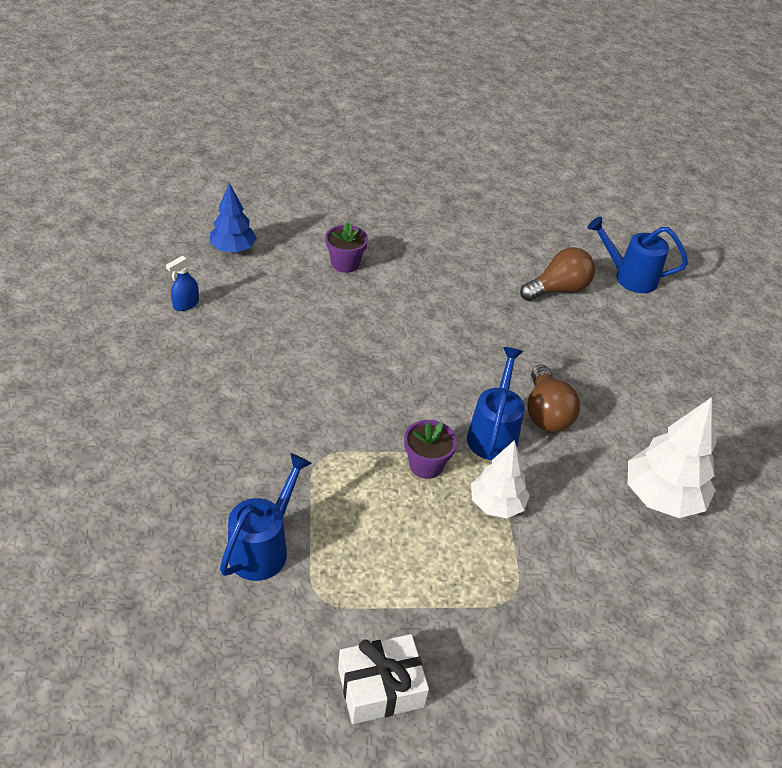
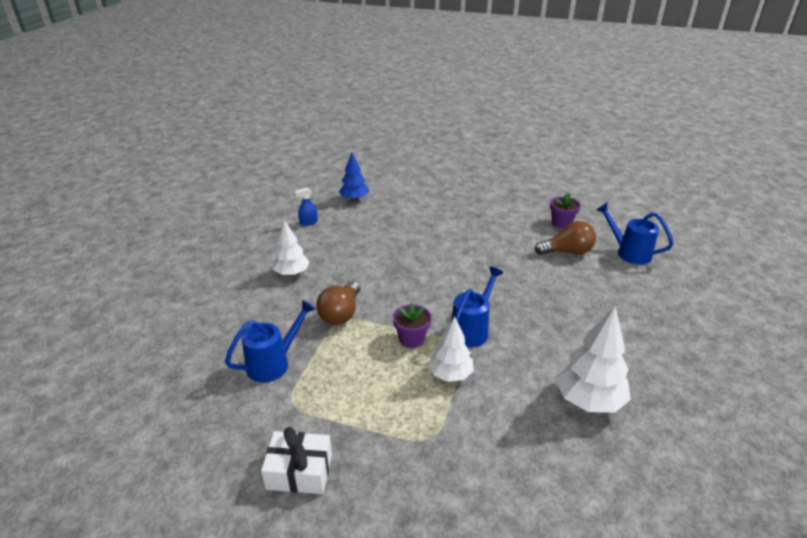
camera: 25 degrees right, 10 degrees down
purple flower pot [325,222,368,273] -> purple flower pot moved to [550,193,581,229]
brown light bulb [527,364,580,432] -> brown light bulb moved to [316,281,360,325]
none -> white tree [273,220,309,276]

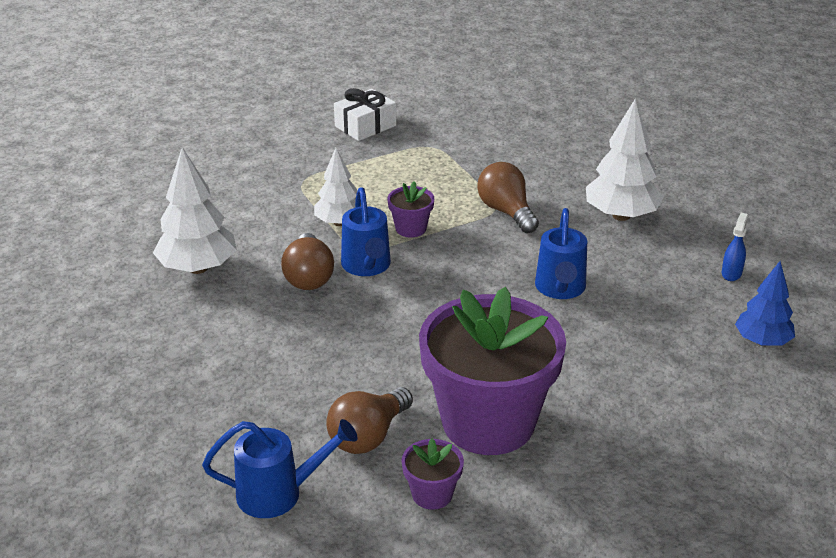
camera: 135 degrees right, 0 degrees up
blue watering can [225,300,316,383] -> blue watering can moved to [535,208,587,299]
white tree [273,220,309,276] -> white tree [586,99,663,221], size x1.52
none -> brown light bulb [281,233,334,290]
none -> purple flower pot [419,287,566,455]

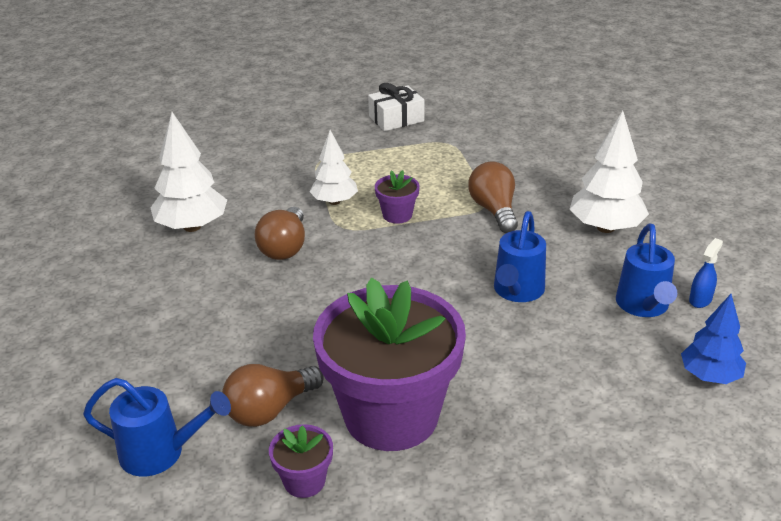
camera: 15 degrees right, 0 degrees up
blue watering can [341,187,391,276] -> blue watering can moved to [616,224,677,317]

